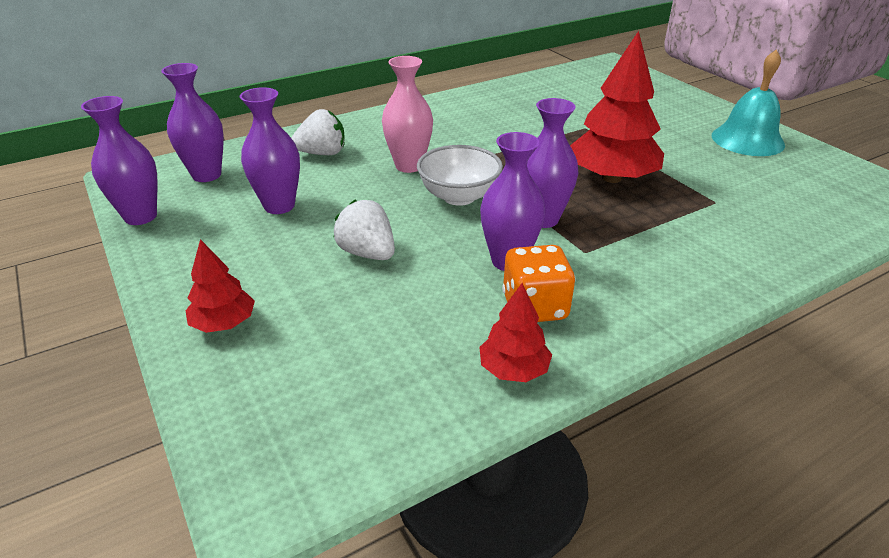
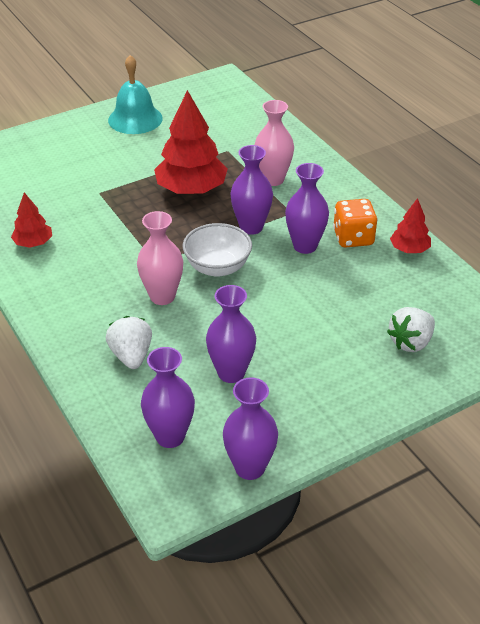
camera: 90 degrees left, 5 degrees up
red tree [186,239,255,333] -> red tree moved to [11,192,52,248]
white strawberry [333,200,395,260] -> white strawberry moved to [387,307,435,352]
none -> pink vase [255,100,294,186]

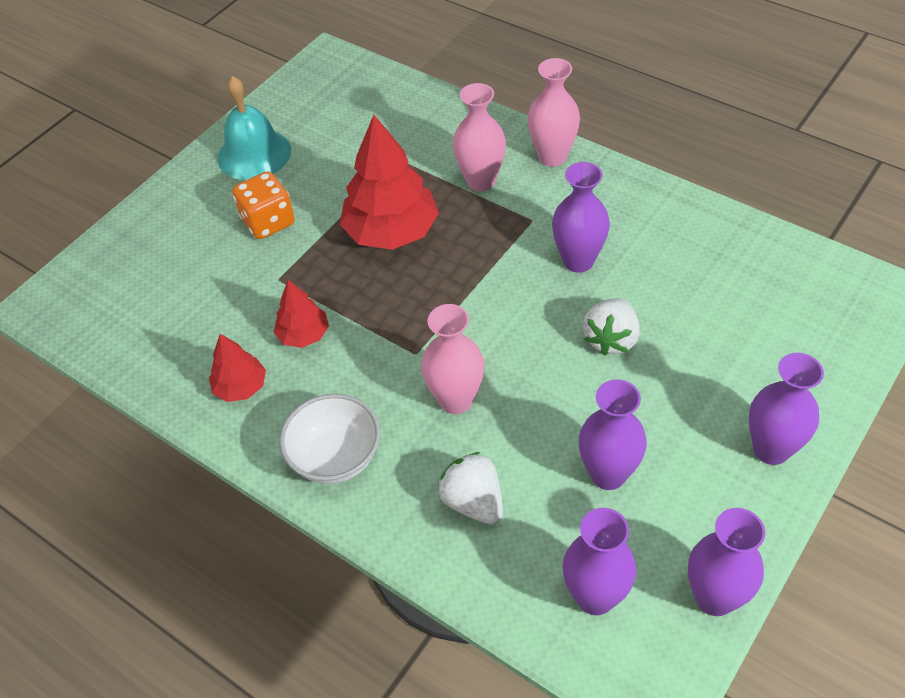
camera: 20 degrees left, 10 degrees up
white bowl [183,223,252,277] -> white bowl moved to [280,394,380,484]
purple vase [230,145,273,235] -> purple vase moved to [749,353,824,465]
orange dice [333,199,378,248] -> orange dice moved to [233,171,295,239]
white strawberry [387,307,435,352] -> white strawberry moved to [583,298,640,356]
red tree [390,198,431,253] -> red tree moved to [273,280,329,348]
none -> pink vase [528,58,580,167]

